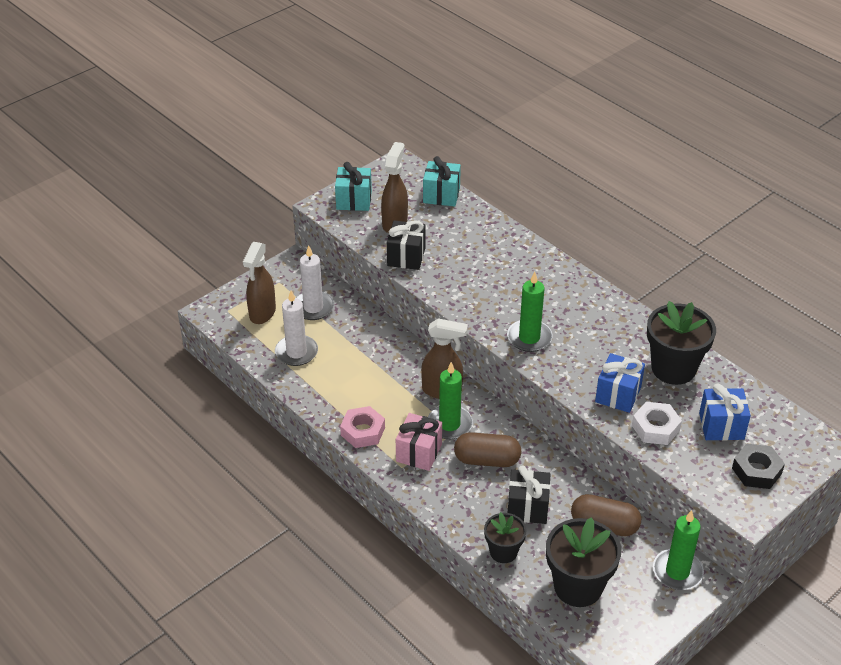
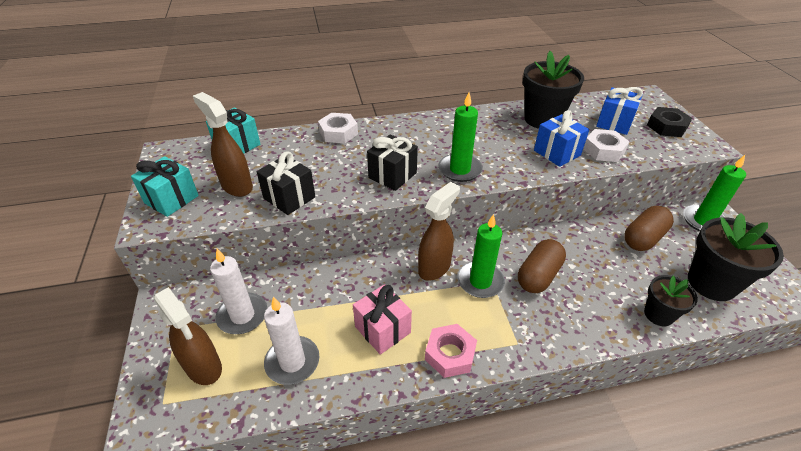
camera: 60 degrees left, 0 degrees up
pink gift [396,413,442,471] -> pink gift moved to [353,284,412,355]
black gift [508,465,551,524] -> black gift moved to [367,134,418,191]
none -> white nut [318,113,358,143]

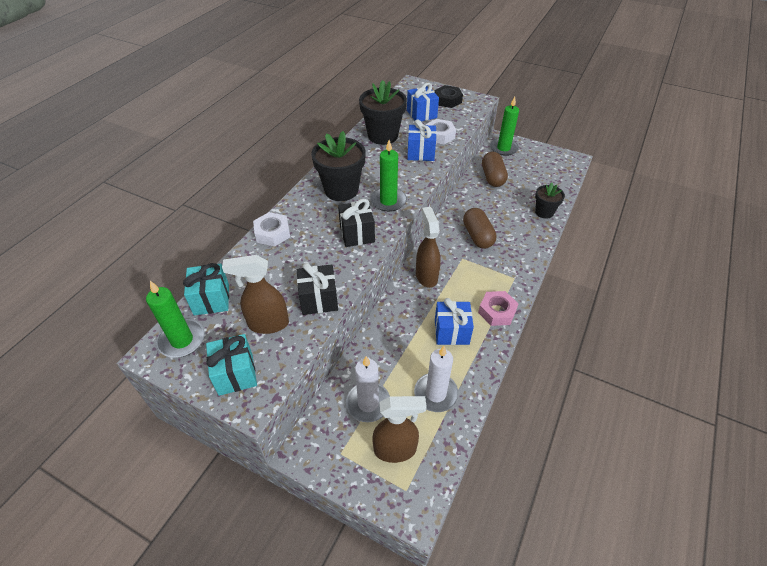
camera: 50 degrees left, 5 degrees up
pink gift [353,284,412,355] -> blue gift [435,298,474,345]
green candle [457,214,505,298] -> green candle moved to [146,281,205,358]
black flower pot [688,213,784,301] -> black flower pot moved to [311,131,366,201]

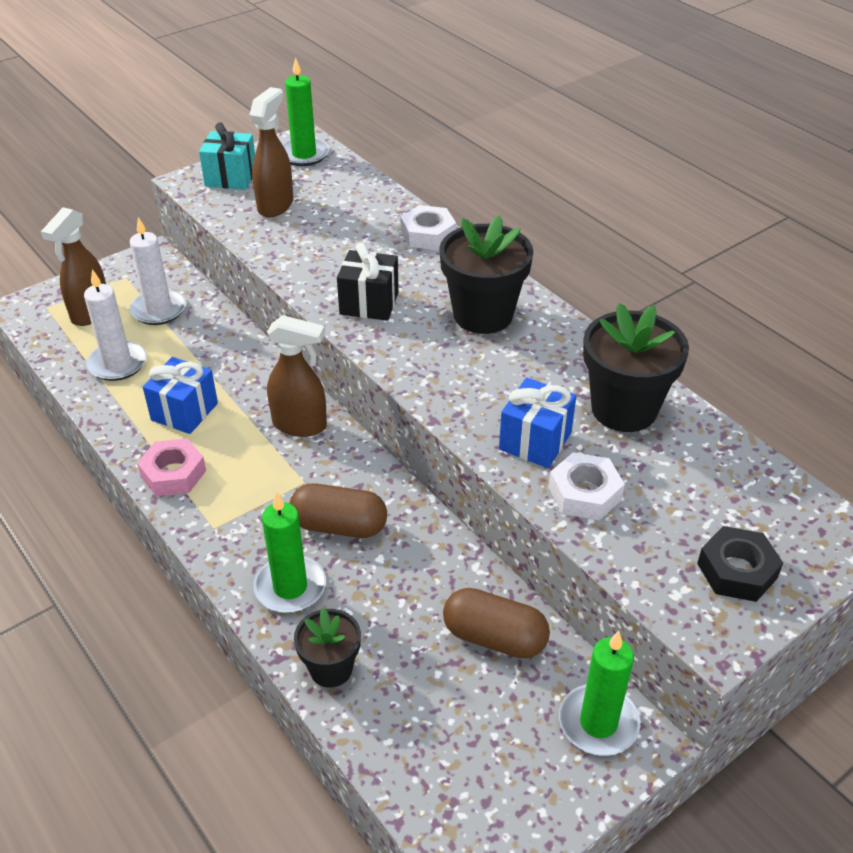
camera: 115 degrees right, 5 degrees down
turquoise gift [183,263,229,316] -> none
black gift [297,263,338,315] -> none
green candle [370,140,407,212] -> green candle moved to [253,491,326,613]
blue gift [407,83,439,122] -> none

